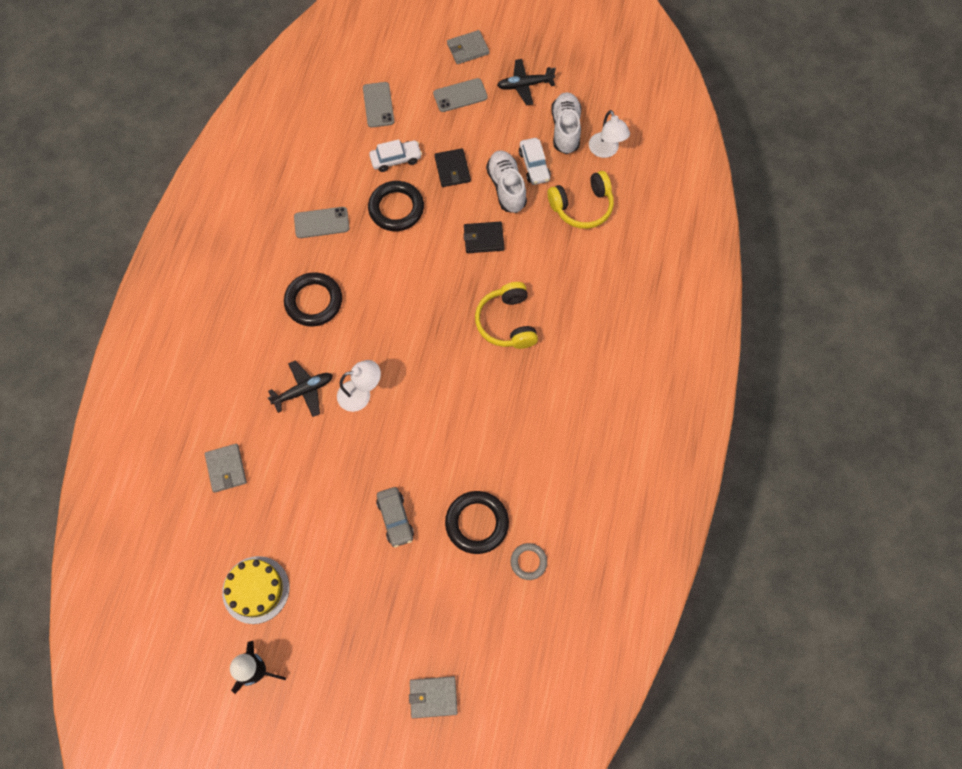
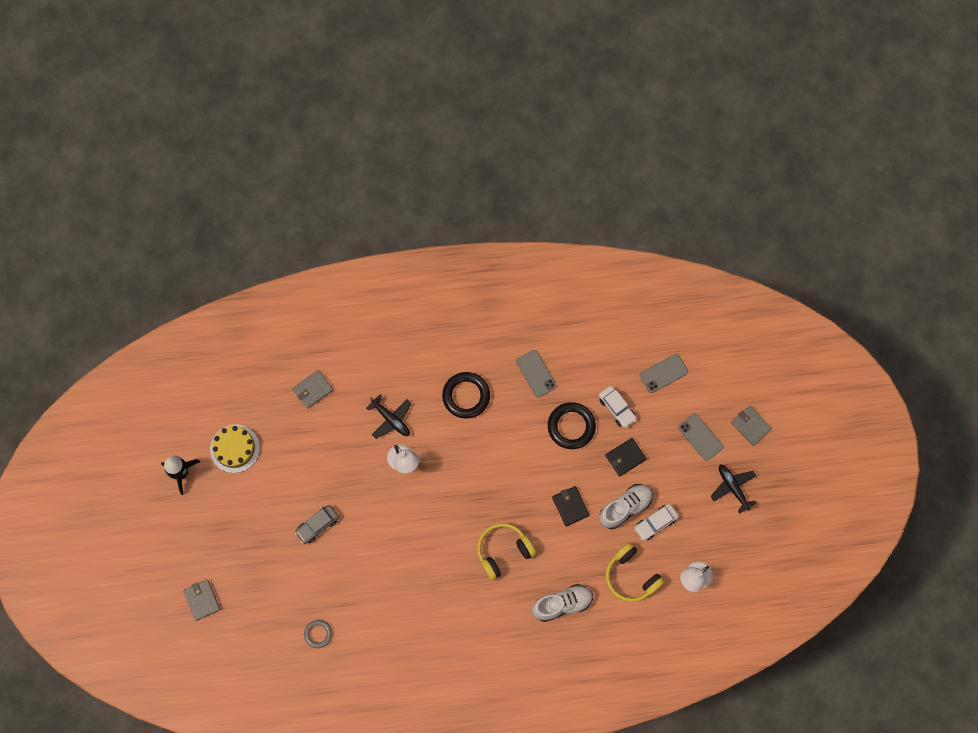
camera: 70 degrees right, 5 degrees up
black ring [445,491,509,554] -> none
white shoe [551,92,582,154] -> white shoe moved to [532,584,593,622]

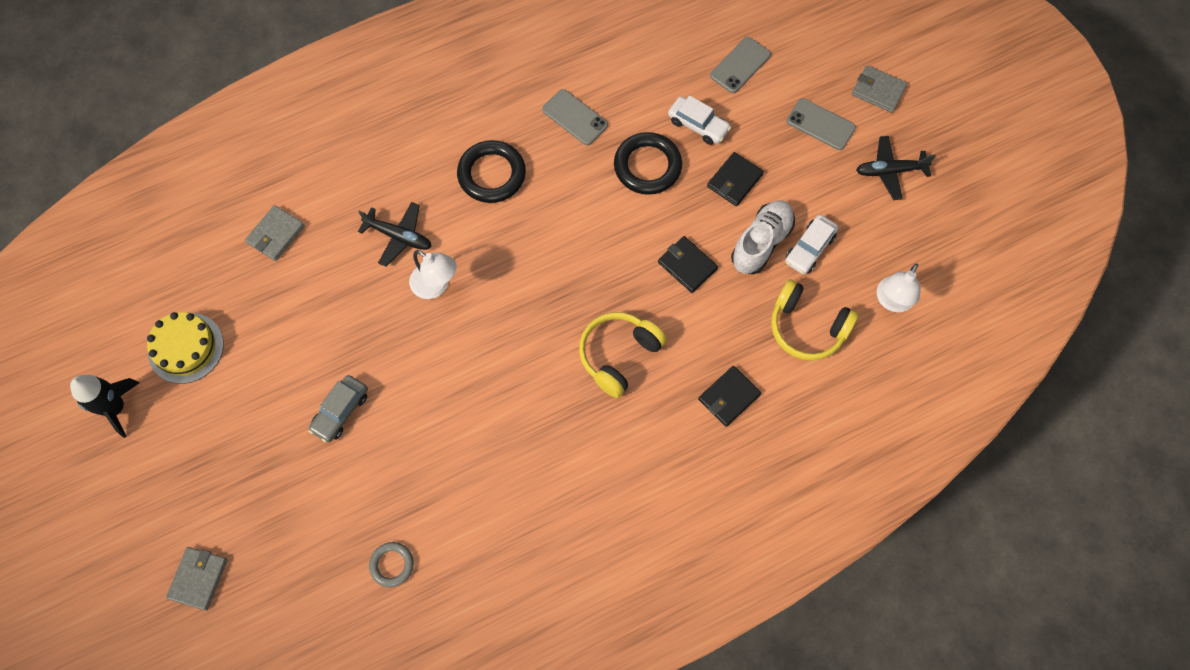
camera: 20 degrees left, 5 degrees down
grey wallet [183,580,220,621] -> grey wallet turned 60 degrees clockwise [166,547,227,611]
white shoe [532,584,593,622] -> black wallet [698,366,761,427]
black plane [710,465,756,513] -> black plane turned 45 degrees counterclockwise [856,136,936,200]

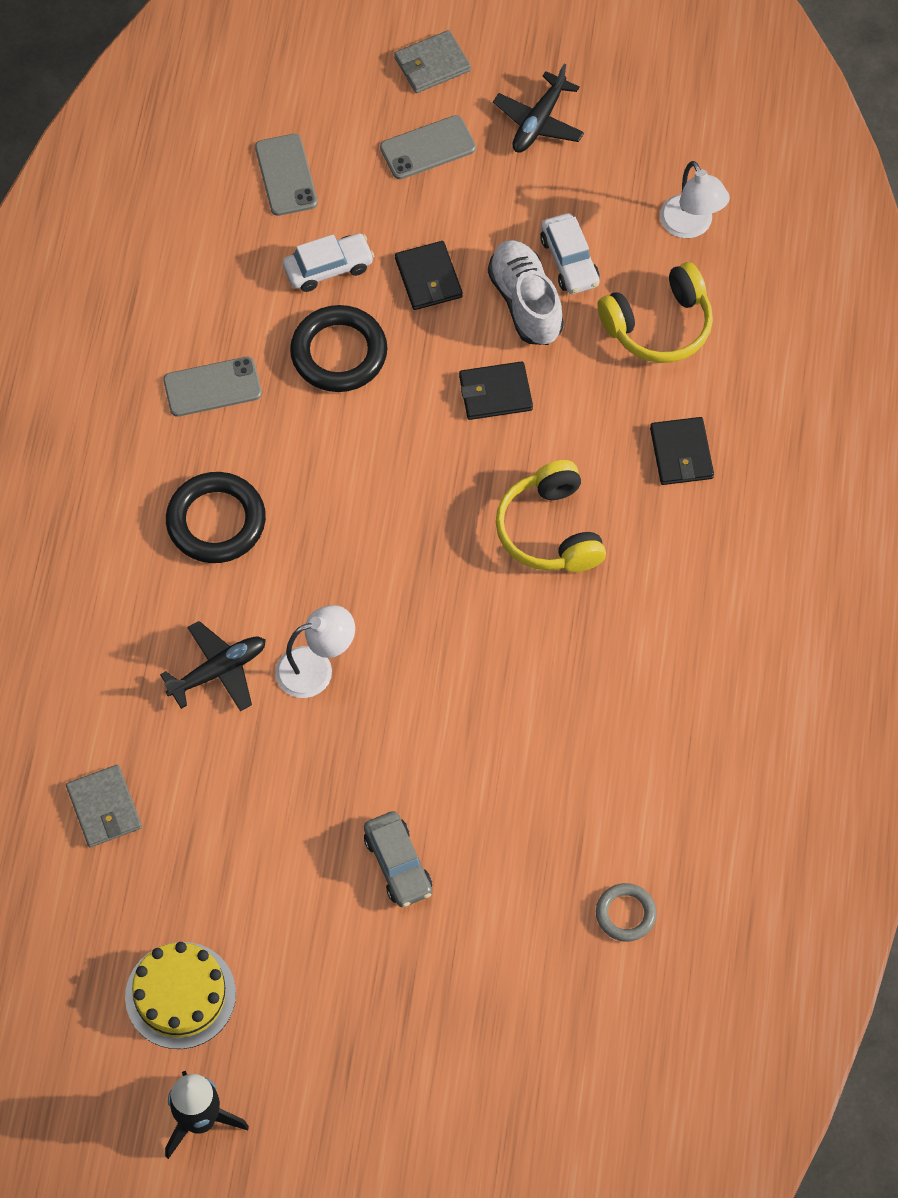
camera: 55 degrees left, 5 degrees down
grey wallet [166,547,227,611] -> none

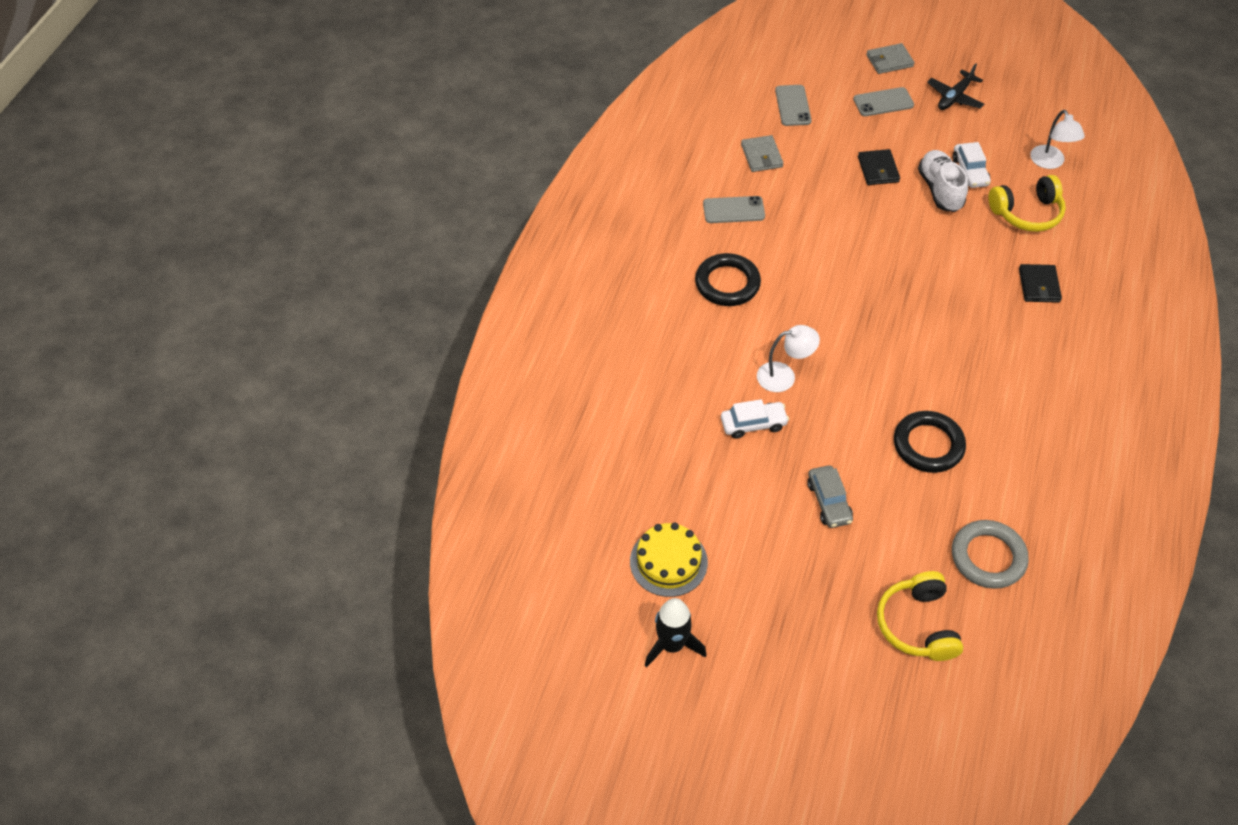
camera: 10 degrees right, 10 degrees down
grey wallet [66,765,142,847] -> grey wallet moved to [741,135,784,172]
black plane [160,621,266,711] -> none
white car [283,233,374,292] -> white car moved to [721,399,789,439]
black ring [290,305,387,392] -> black ring moved to [894,411,966,473]
black wallet [459,361,533,420] -> none
yellow headphones [496,460,606,572] -> yellow headphones moved to [877,571,963,661]
grey ring [596,883,657,942] -> grey ring [952,520,1029,589], size x1.75

